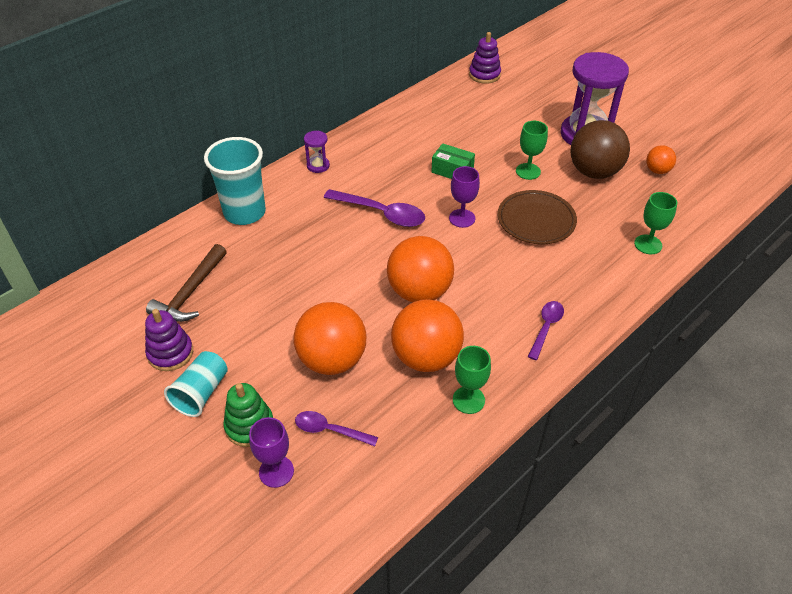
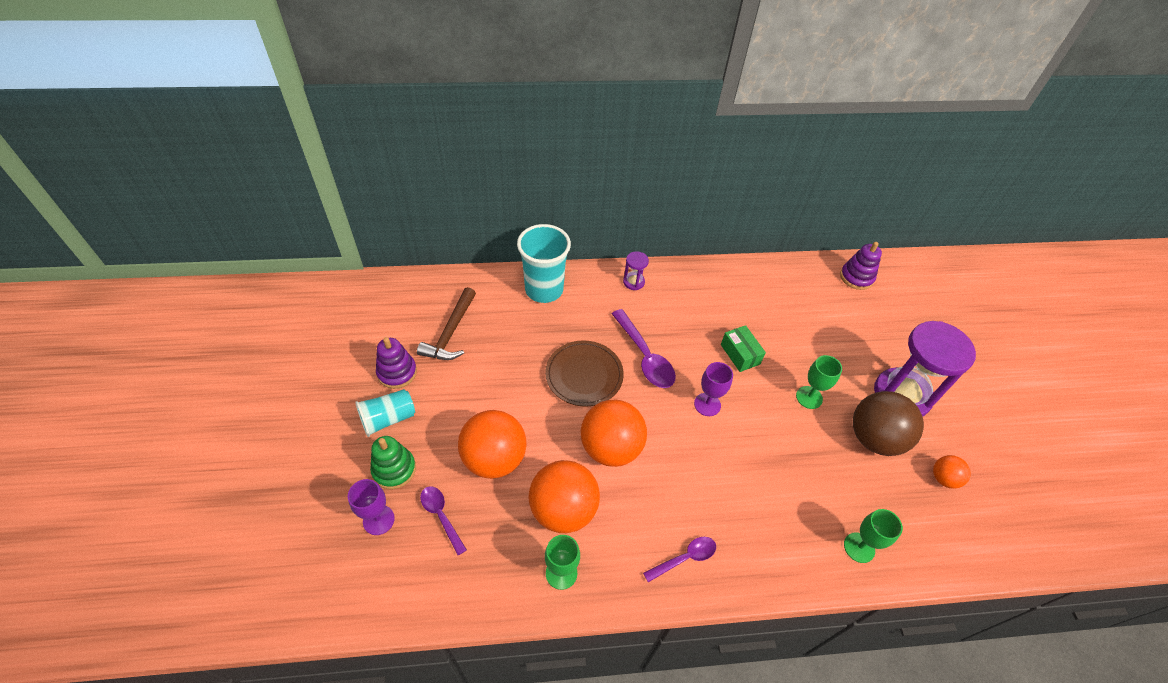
camera: 35 degrees right, 5 degrees up
brown hammer [146,244,227,322] -> brown hammer turned 45 degrees counterclockwise [417,287,476,360]
brown plate [497,190,577,244] -> brown plate moved to [545,341,624,407]

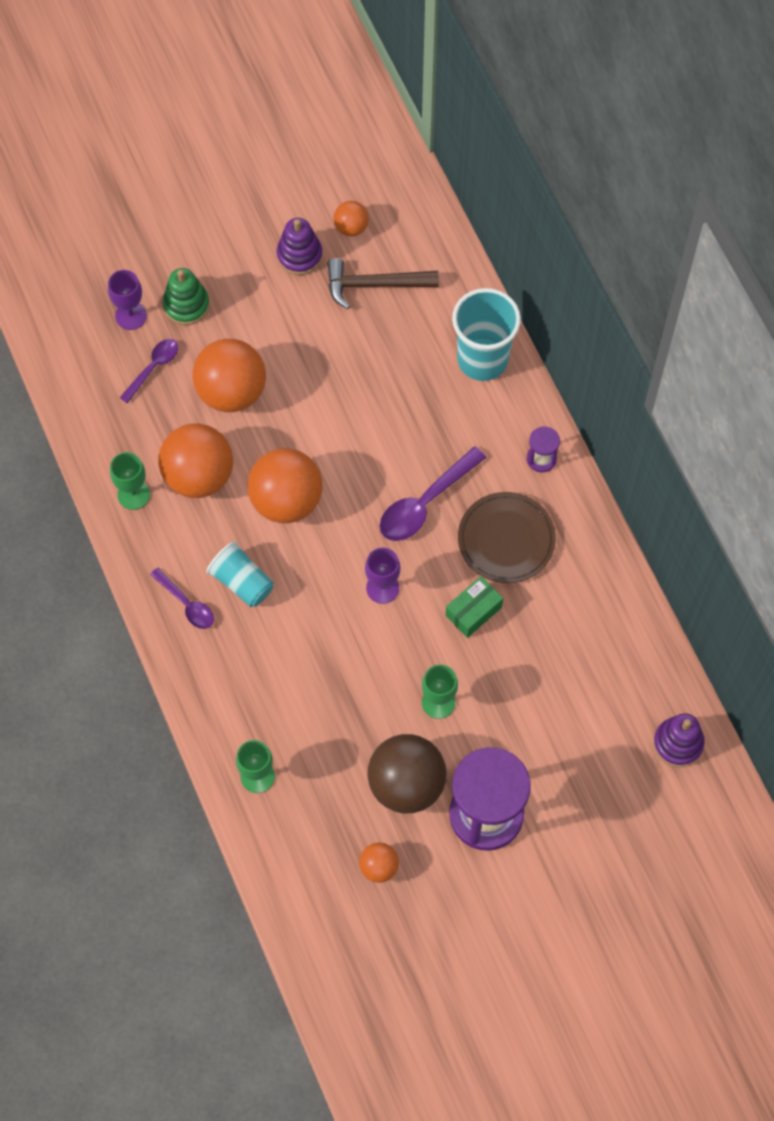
camera: 75 degrees right, 15 degrees up
turquoise cup [355,389,415,437] -> turquoise cup moved to [206,541,274,607]
brown plate [545,341,624,407] -> brown plate moved to [458,492,556,583]
none -> orange ball [333,201,369,236]

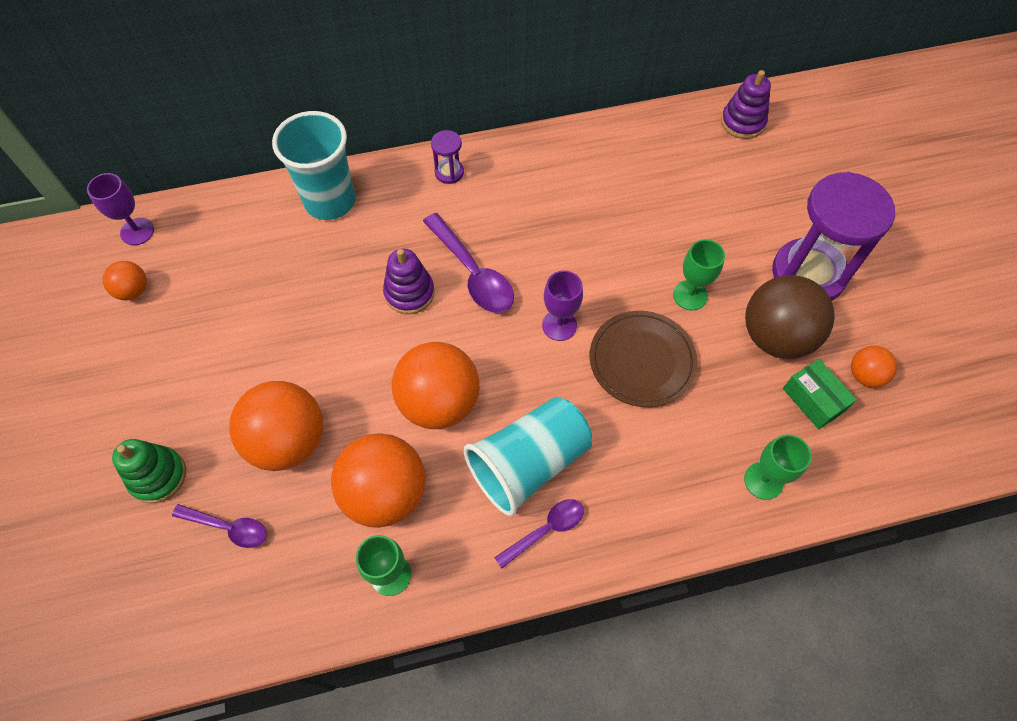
camera: 80 degrees left, 5 degrees down
purple goblet [108,270,147,330] -> purple goblet moved to [87,173,154,245]
purple spoon [120,339,178,403] -> purple spoon turned 150 degrees clockwise [172,504,267,548]
turquoise cup [206,541,274,607] -> turquoise cup [464,397,592,516], size x1.59
purple stacking toy [277,218,323,275] -> purple stacking toy moved to [383,249,435,314]
brown hammer [327,258,439,309] -> none
green box [445,576,503,638] -> green box moved to [783,359,857,429]
brown plate [458,492,556,583] -> brown plate moved to [590,311,697,407]

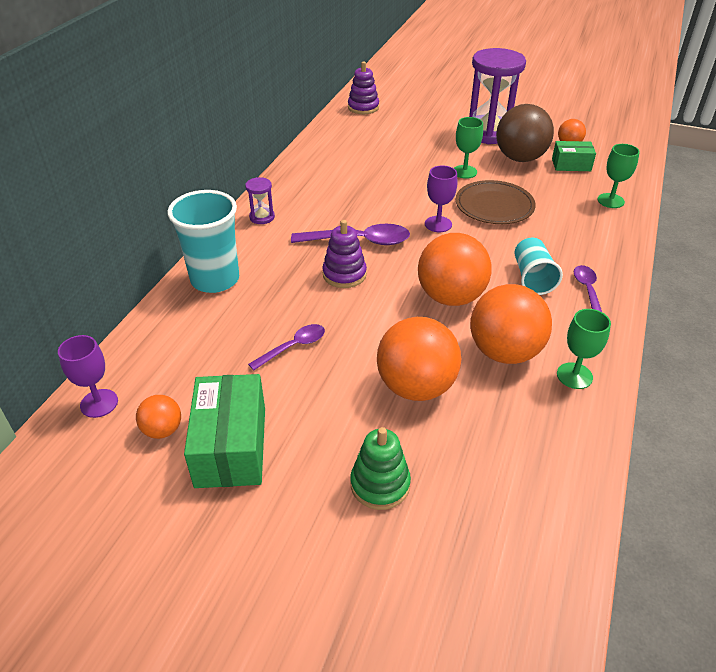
camera: 55 degrees left, 20 degrees down
purple spoon [172,504,267,548] -> purple spoon moved to [248,324,325,371]
turquoise cup [464,397,592,516] -> turquoise cup [514,238,563,295], size x0.63
none -> green box [184,374,265,488]

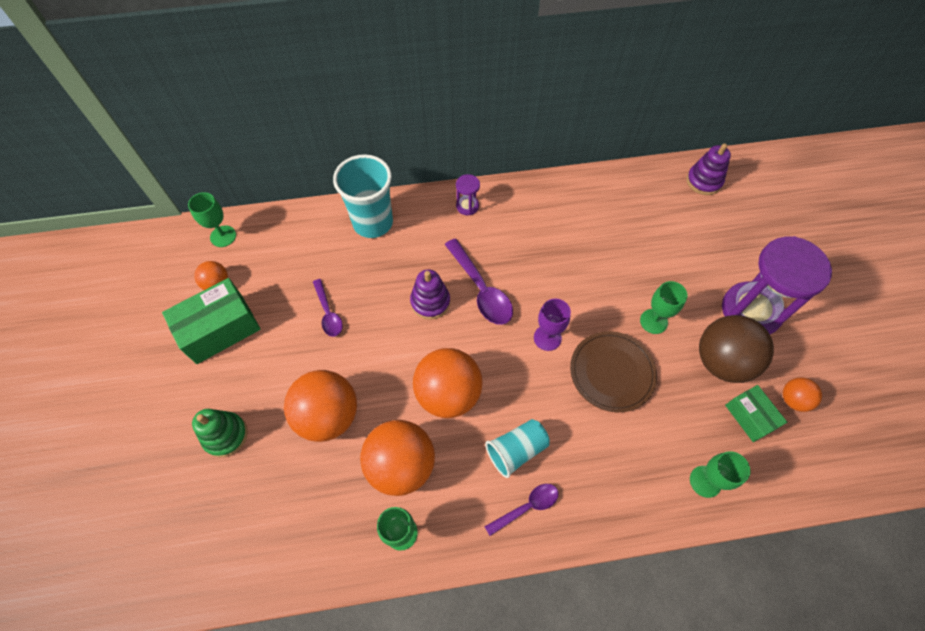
camera: 60 degrees right, 20 degrees up
purple goblet [58,335,118,418] -> green goblet [188,192,236,247]
purple spoon [248,324,325,371] -> purple spoon turned 45 degrees clockwise [313,279,343,337]

